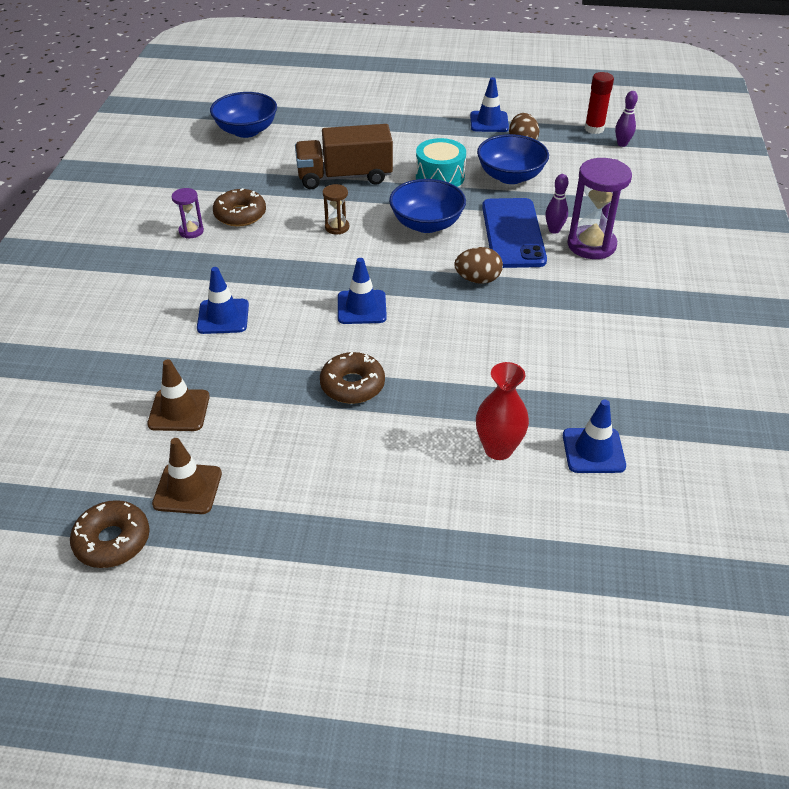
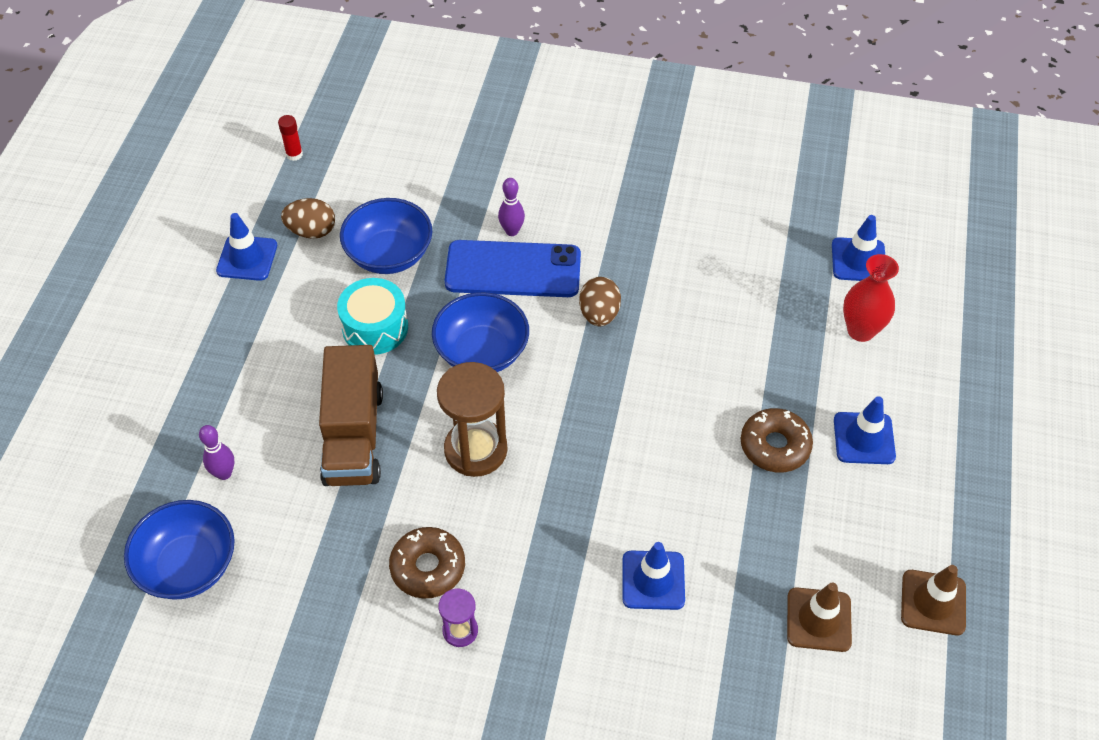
camera: 85 degrees left, 10 degrees up
brown donut [70,500,150,568] -> none
brown hourglass [323,184,349,235] -> brown hourglass [437,362,508,477], size x1.94
blue traffic cone [338,258,387,324] -> blue traffic cone moved to [834,396,896,464]
purple hourglass [567,158,632,259] -> none
red glue stick [585,72,614,134] -> red glue stick [278,115,303,161], size x0.65
purple bowling pin [615,91,638,147] -> purple bowling pin moved to [199,425,235,480]

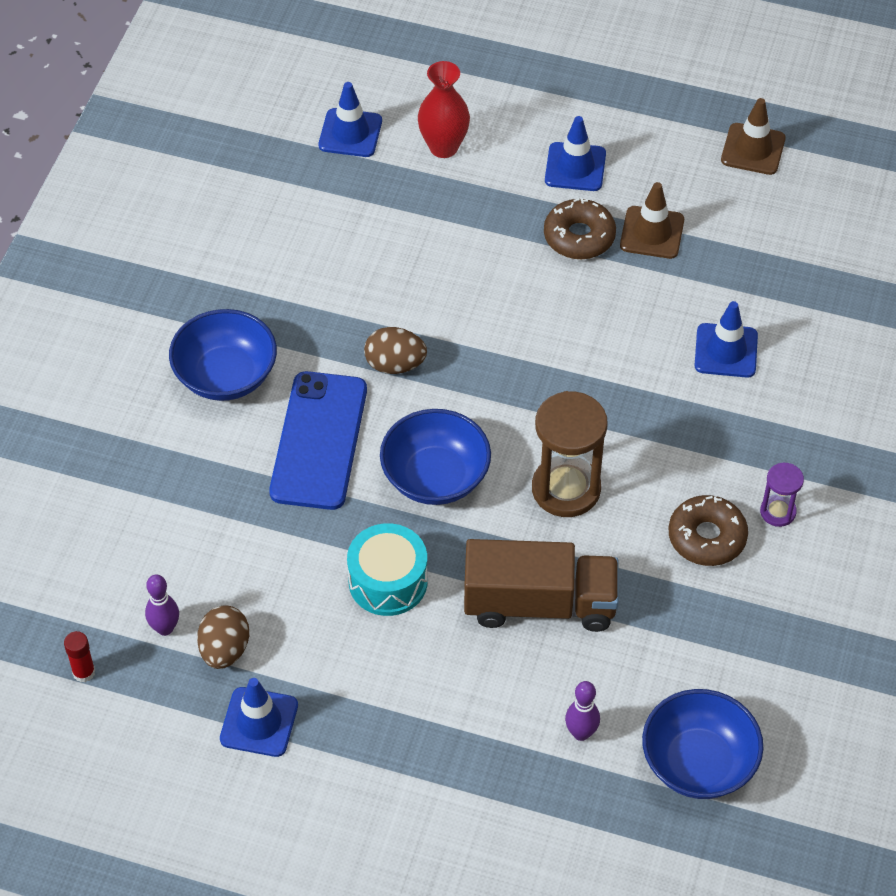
camera: 85 degrees left, 0 degrees up
blue bowl [340,198,433,274] -> blue bowl moved to [169,309,277,401]
purple bowling pin [498,178,525,236] -> purple bowling pin moved to [145,575,179,636]
brown traffic cone [787,582,852,652] -> brown traffic cone moved to [620,182,684,259]

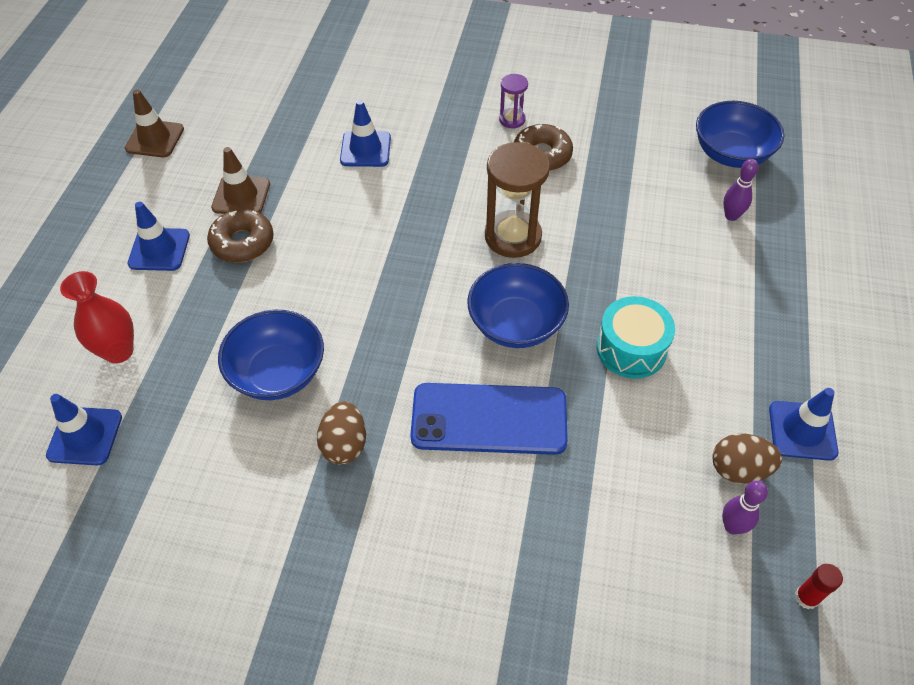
camera: 95 degrees left, 0 degrees up
blue bowl [169,309,277,401] -> blue bowl moved to [218,310,324,400]
brown egg [364,327,427,374] -> brown egg moved to [317,401,366,465]
brown truck [464,539,619,632] -> none

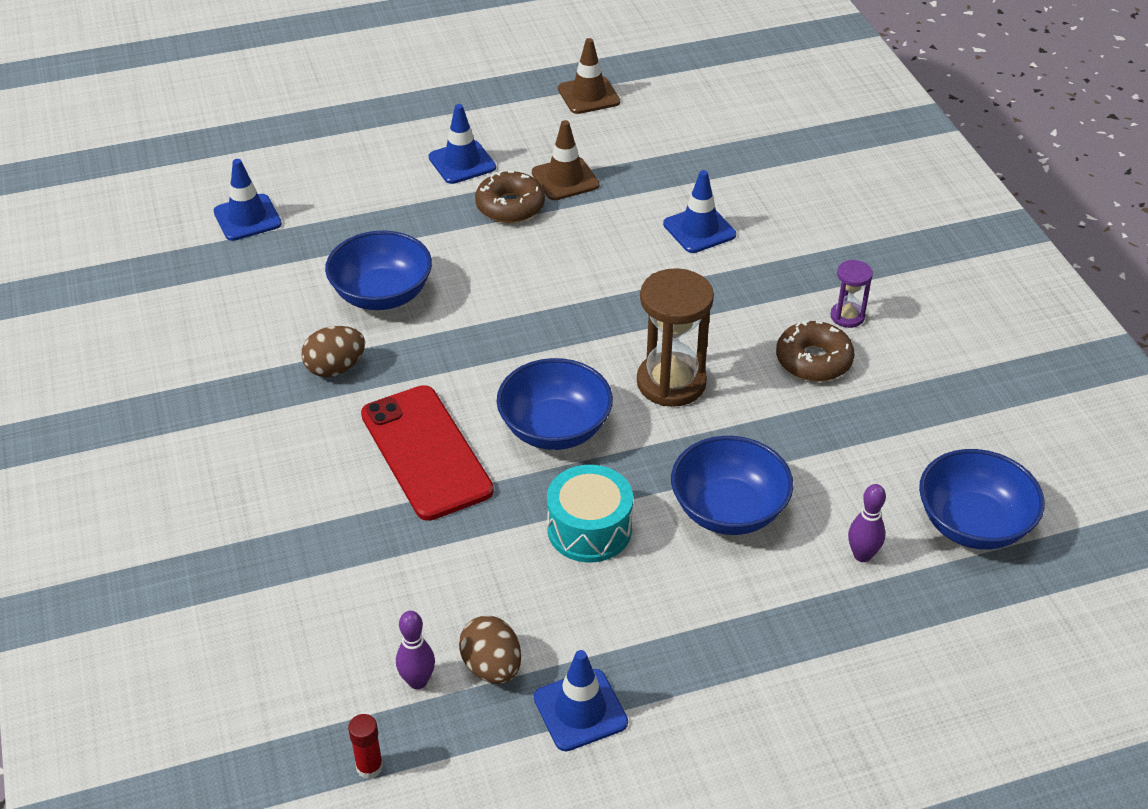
camera: 60 degrees right, 10 degrees down
red vase [60,271,134,364] -> none
blue phone [410,383,568,455] -> red phone [361,385,494,521]
none -> blue bowl [671,436,793,535]

